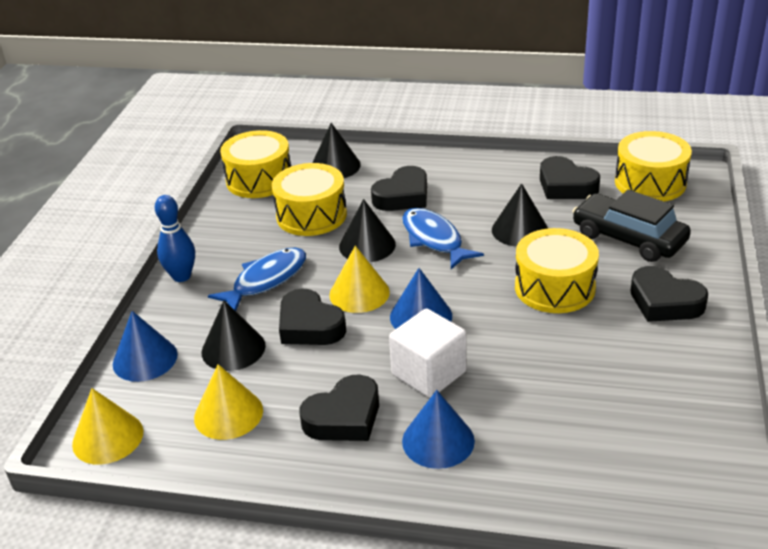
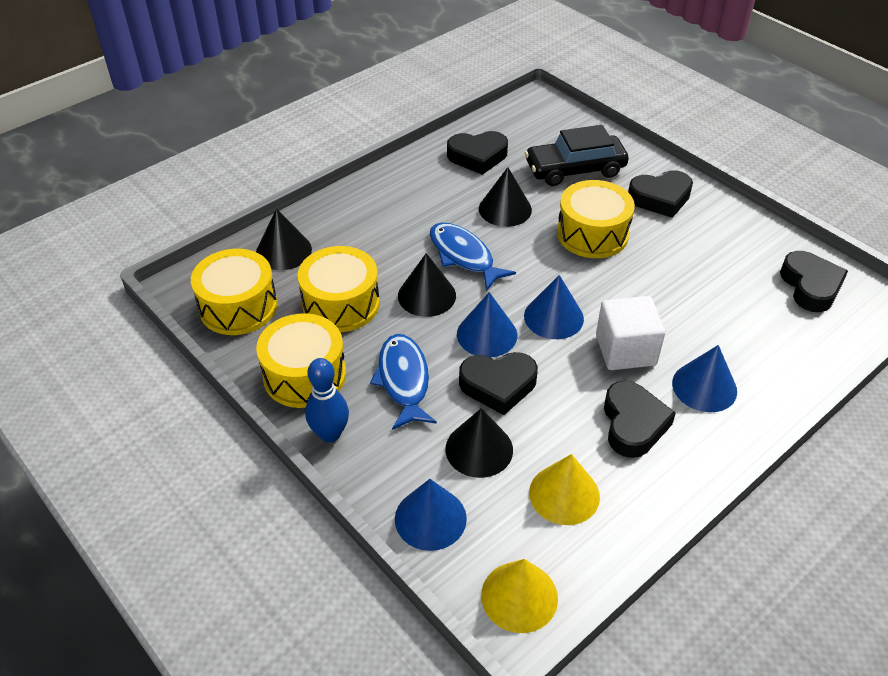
camera: 55 degrees left, 10 degrees up
yellow cone [329,246,390,313] -> blue cone [457,292,517,357]
black heart [371,166,427,211] -> black heart moved to [780,251,848,312]
blue fish [402,208,484,269] -> blue fish turned 45 degrees clockwise [430,223,516,291]
yellow drum [615,131,692,202] -> yellow drum moved to [256,313,346,408]

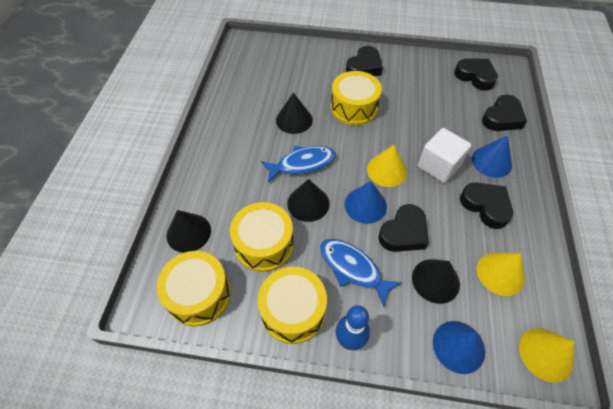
camera: 40 degrees left, 10 degrees up
blue fish [430,223,516,291] -> blue fish turned 150 degrees clockwise [261,146,336,183]
black heart [447,131,508,175] -> black heart moved to [482,95,527,131]
blue cone [524,275,584,339] -> yellow cone [367,145,407,187]
black car [525,125,629,186] -> none

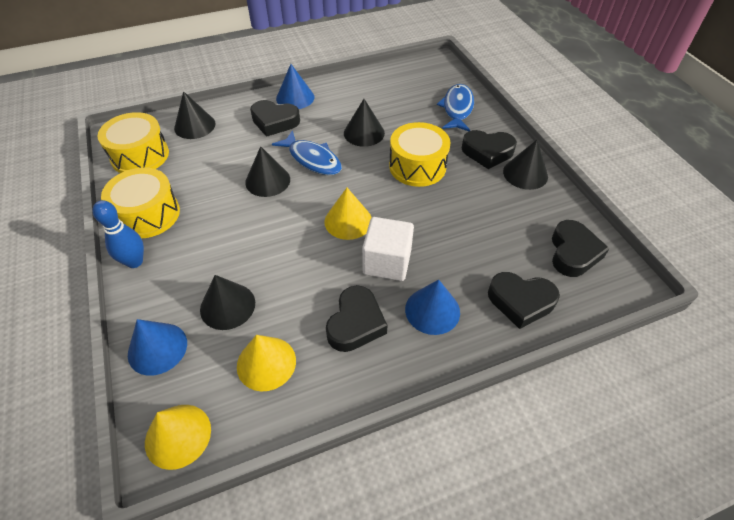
camera: 60 degrees right, 5 degrees down
yellow drum [230,202,294,272] -> none
blue fish [320,239,402,307] -> blue fish moved to [437,84,474,131]
blue cone [344,181,387,224] -> blue cone moved to [276,64,314,109]
black heart [379,204,429,252] -> black heart moved to [250,100,300,137]
none -> black cone [503,140,548,190]

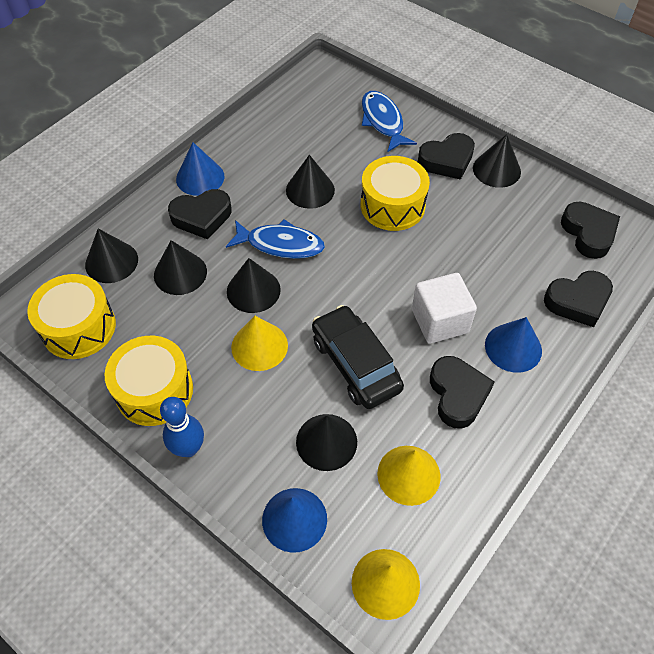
camera: 30 degrees left, 5 degrees up
yellow cone [325,188,372,240] -> yellow cone moved to [231,316,288,371]
none -> black cone [154,240,207,295]
none -> black car [312,305,404,409]

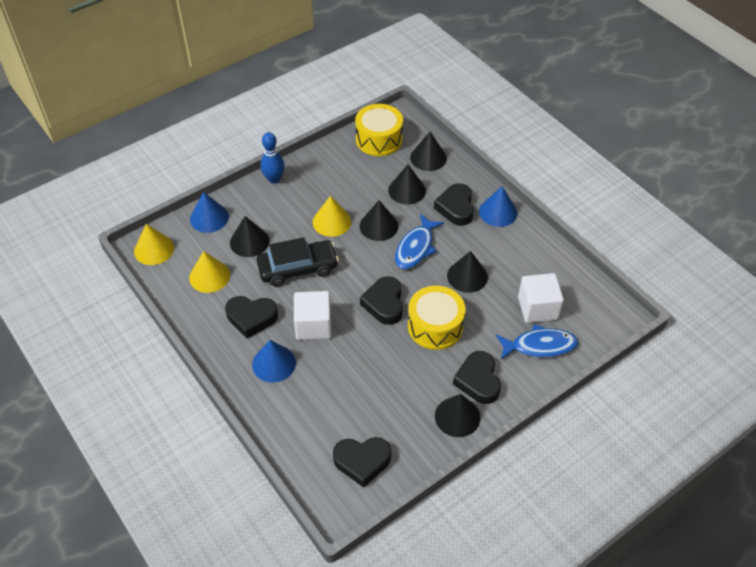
camera: 105 degrees right, 5 degrees down
yellow drum [105,336,193,426] -> none
black heart [544,271,613,327] -> black heart moved to [360,276,403,325]
none -> white cube [518,273,564,323]

